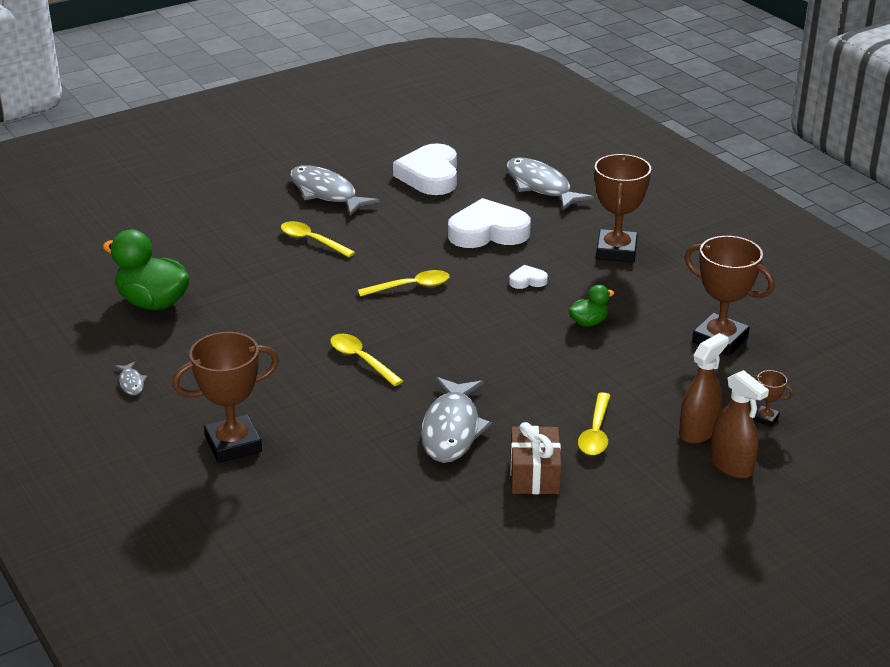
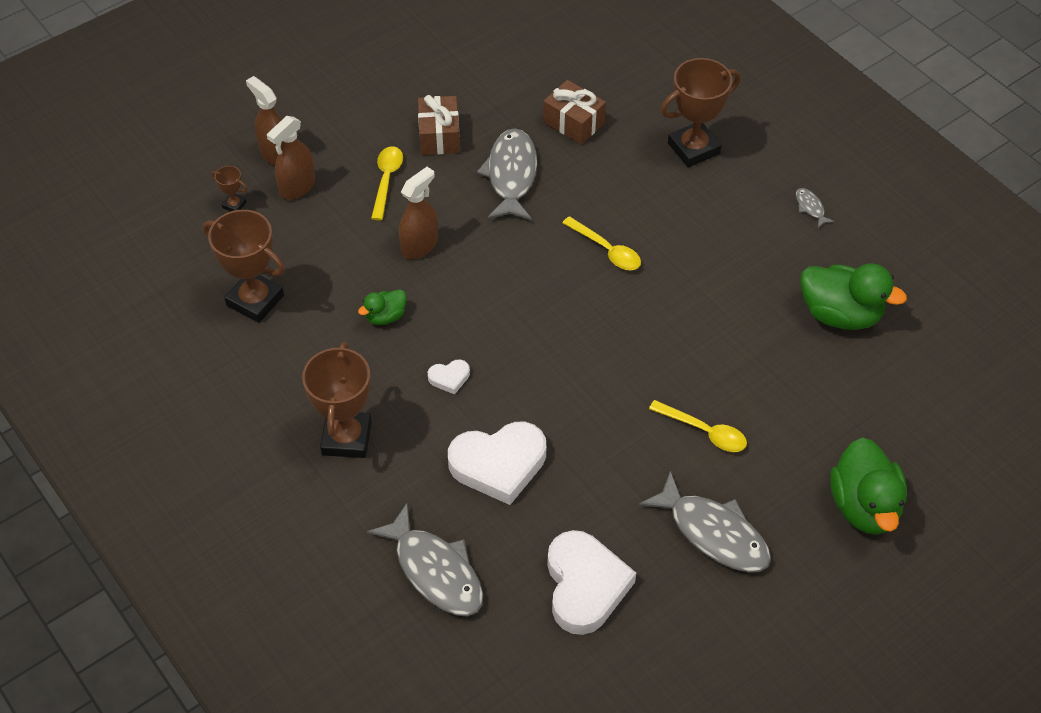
camera: 175 degrees right, 20 degrees up
yellow spoon [358,270,450,297] -> none
none -> brown spray bottle [399,167,438,259]
none -> brown gift [543,80,606,144]
none -> green duck [830,438,907,535]

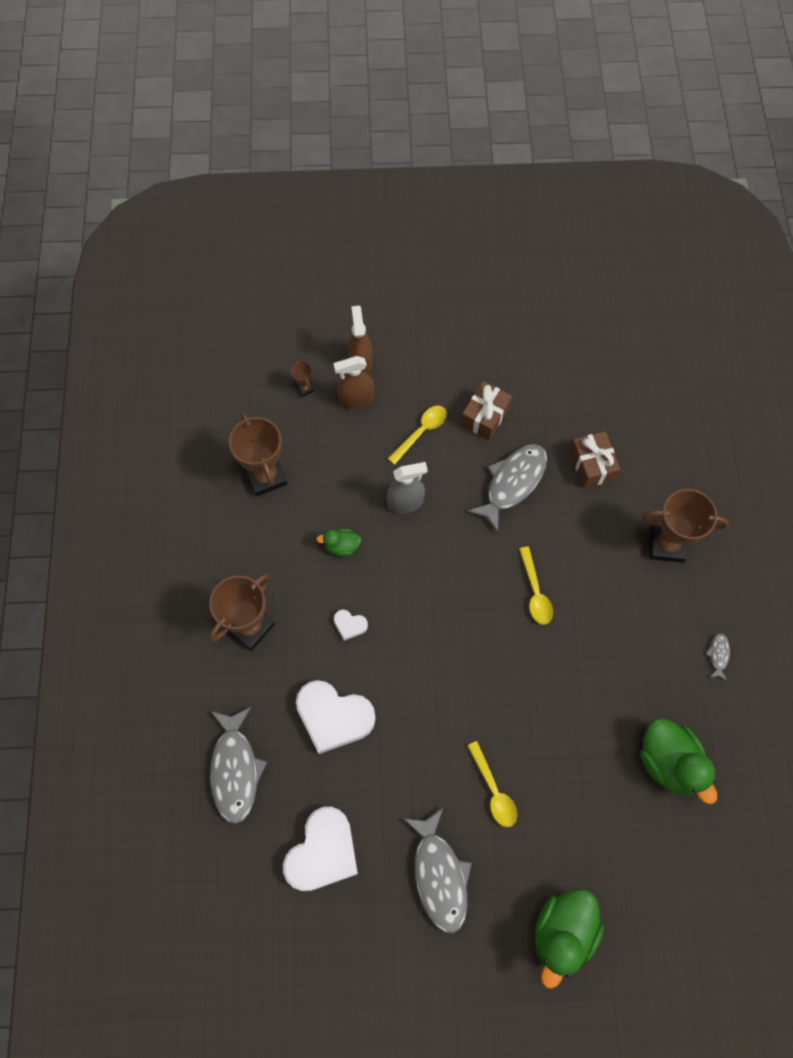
camera: 35 degrees right, 15 degrees up
brown spray bottle [399,167,438,259] -> grey spray bottle [387,462,428,514]

